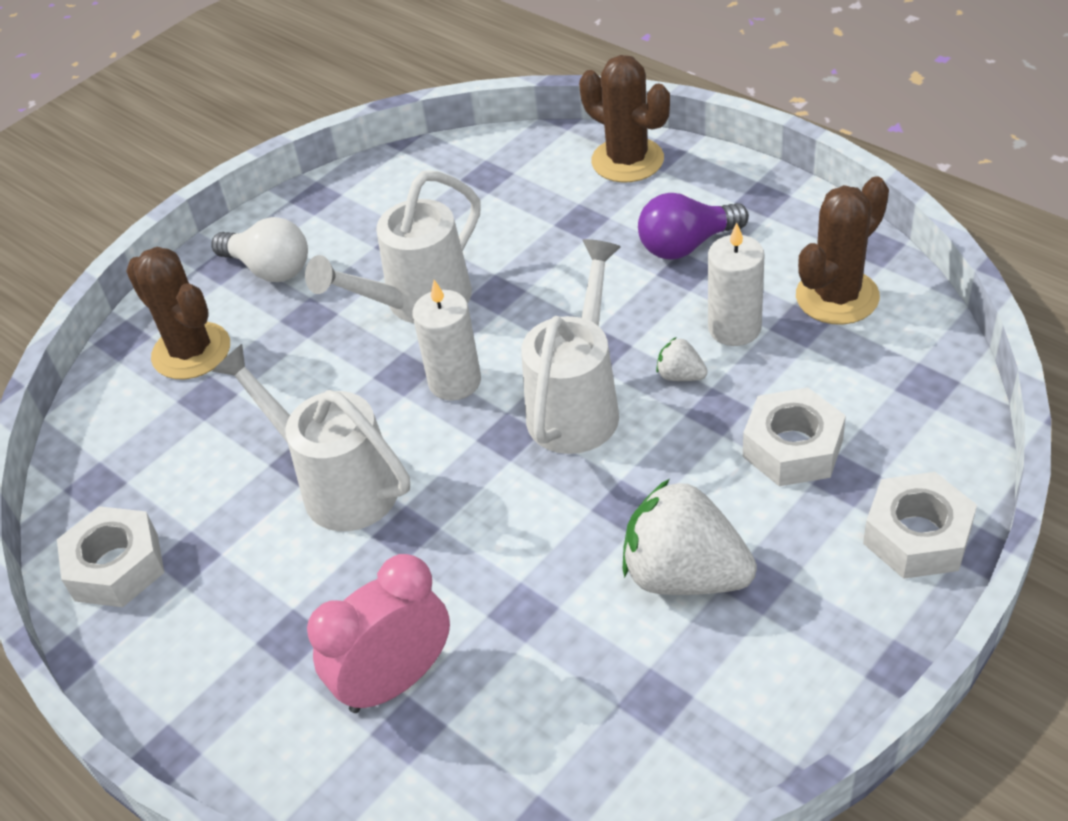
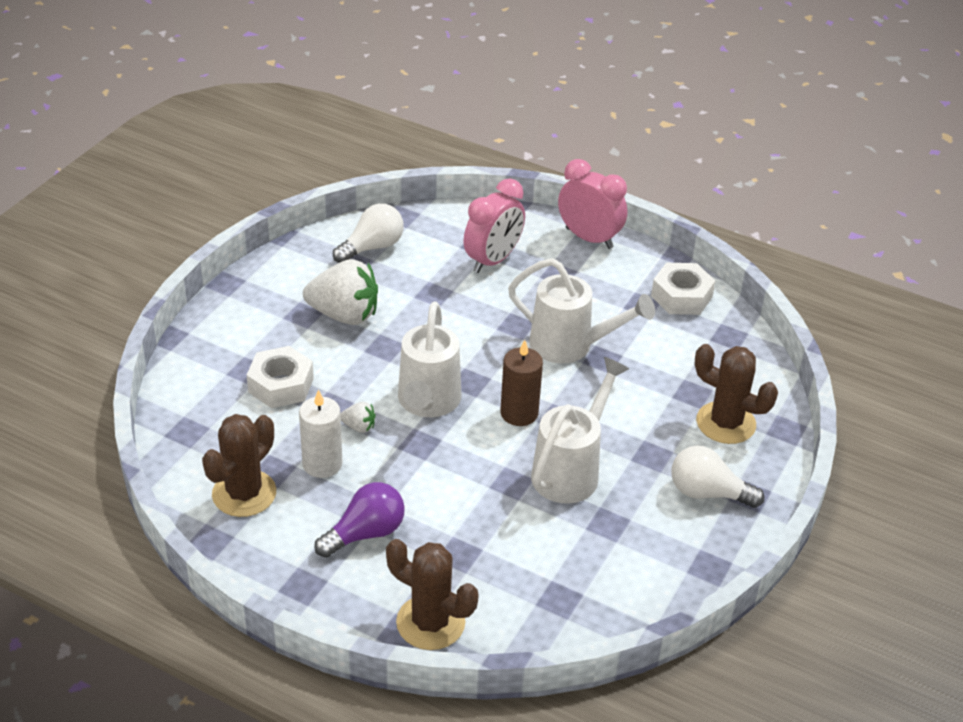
camera: 160 degrees right, 5 degrees down
white candle [412,280,481,401] -> brown candle [500,340,543,426]
white nut [863,472,977,579] -> none
none -> white light bulb [333,204,404,263]
none -> pink clock [558,159,627,249]

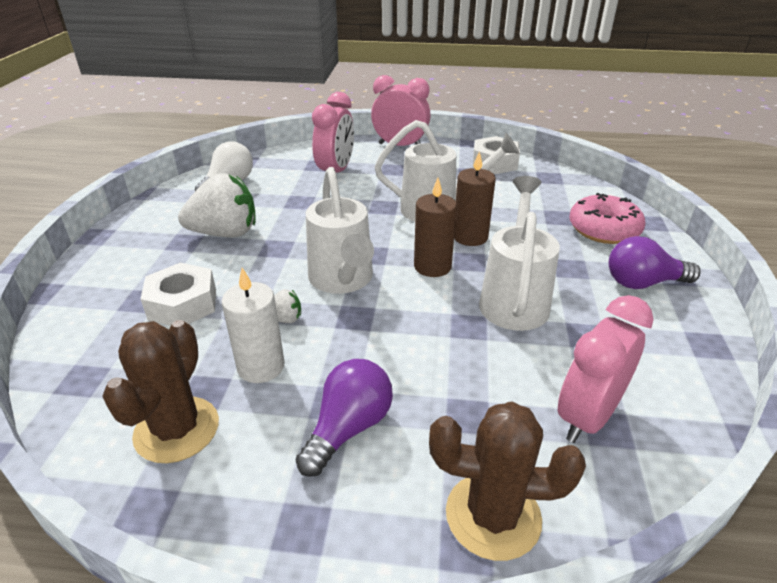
camera: 20 degrees left, 5 degrees down
white light bulb [671,445,764,508] -> purple light bulb [609,236,701,289]
brown cactus [695,344,778,444] -> pink donut [569,193,645,244]
none -> brown candle [454,152,496,246]
none -> pink clock [558,295,654,443]

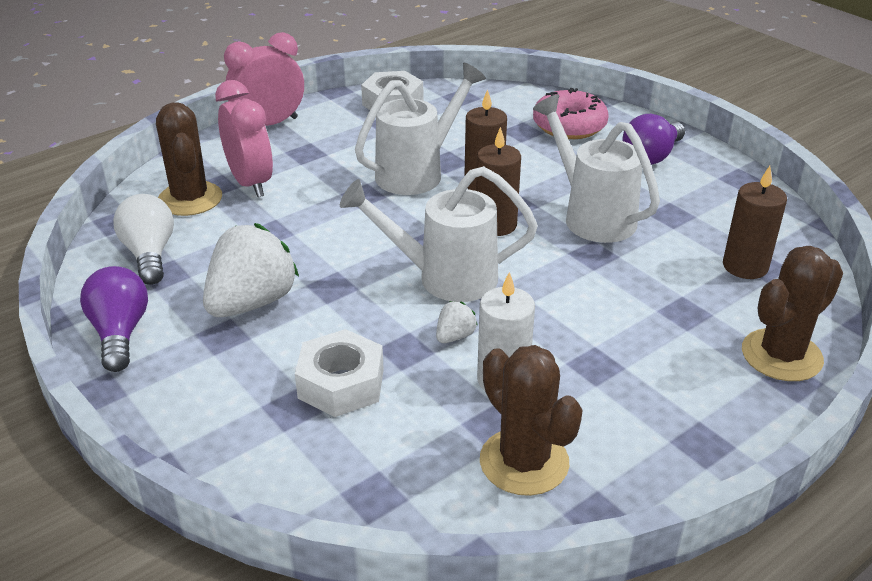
camera: 45 degrees left, 0 degrees up
purple light bulb [295,359,393,477] -> purple light bulb moved to [80,266,148,372]
white watering can [306,167,374,294] -> white watering can turned 150 degrees clockwise [340,166,538,302]
pink clock [558,295,654,443] -> brown candle [723,166,787,279]
none -> brown cactus [156,102,222,216]

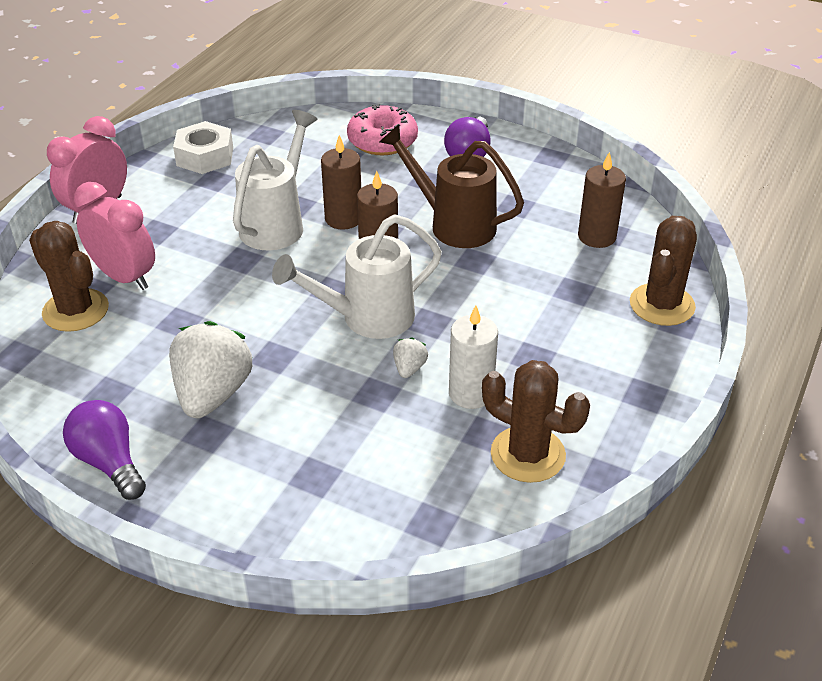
camera: 25 degrees left, 5 degrees up
white light bulb [113,194,174,285] -> none
white nut [295,329,384,417] -> none
white watering can [533,94,660,243] -> brown watering can [379,124,524,248]

